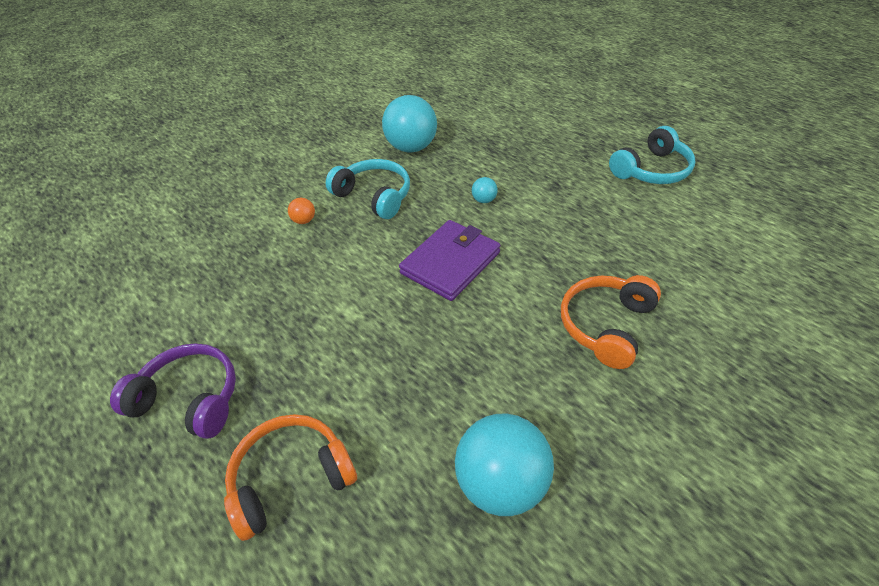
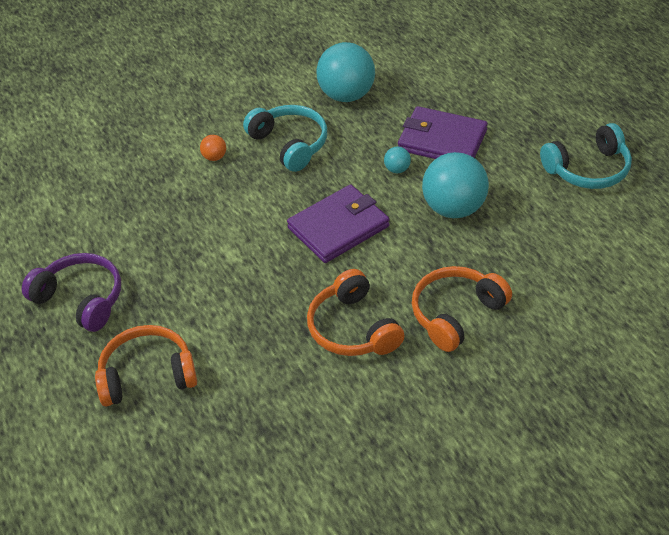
camera: 15 degrees right, 0 degrees up
turquoise ball [455,414,554,516] -> turquoise ball moved to [422,152,489,218]
none -> orange headphones [307,269,404,356]
none -> purple wallet [398,106,488,159]

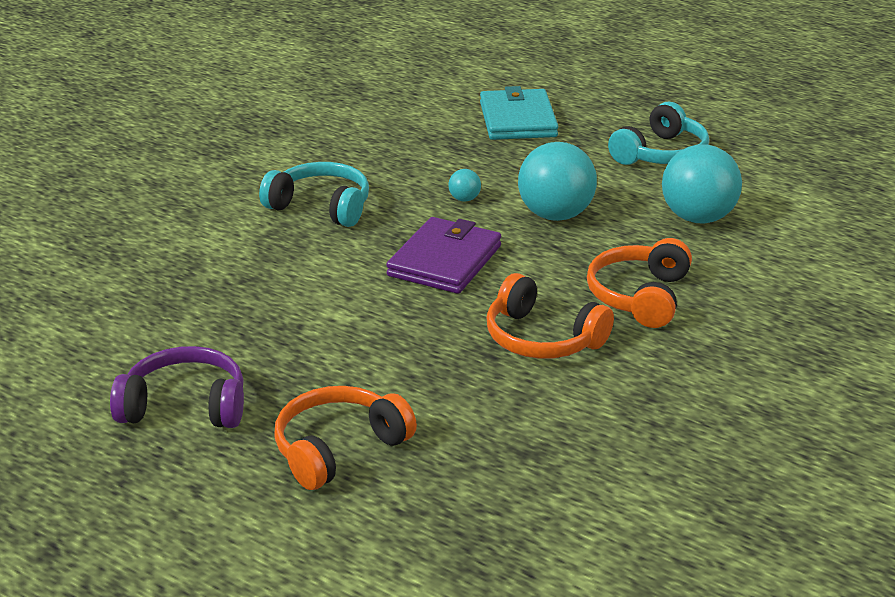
camera: 30 degrees left, 15 degrees down
orange ball [200,135,226,161] -> none
turquoise ball [316,42,375,102] -> turquoise ball moved to [662,144,742,223]
purple wallet [398,106,488,159] -> none
none -> turquoise wallet [480,86,558,140]

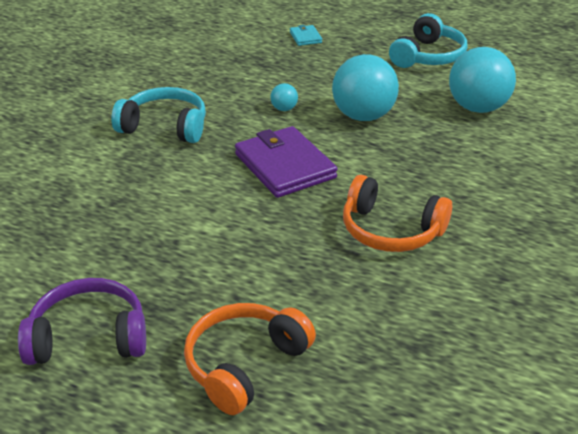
camera: 10 degrees left, 5 degrees up
purple wallet [386,217,501,294] -> purple wallet turned 45 degrees counterclockwise [235,126,337,198]
turquoise wallet [480,86,558,140] -> turquoise wallet [290,25,322,46], size x0.46
orange headphones [587,238,692,328] -> none

